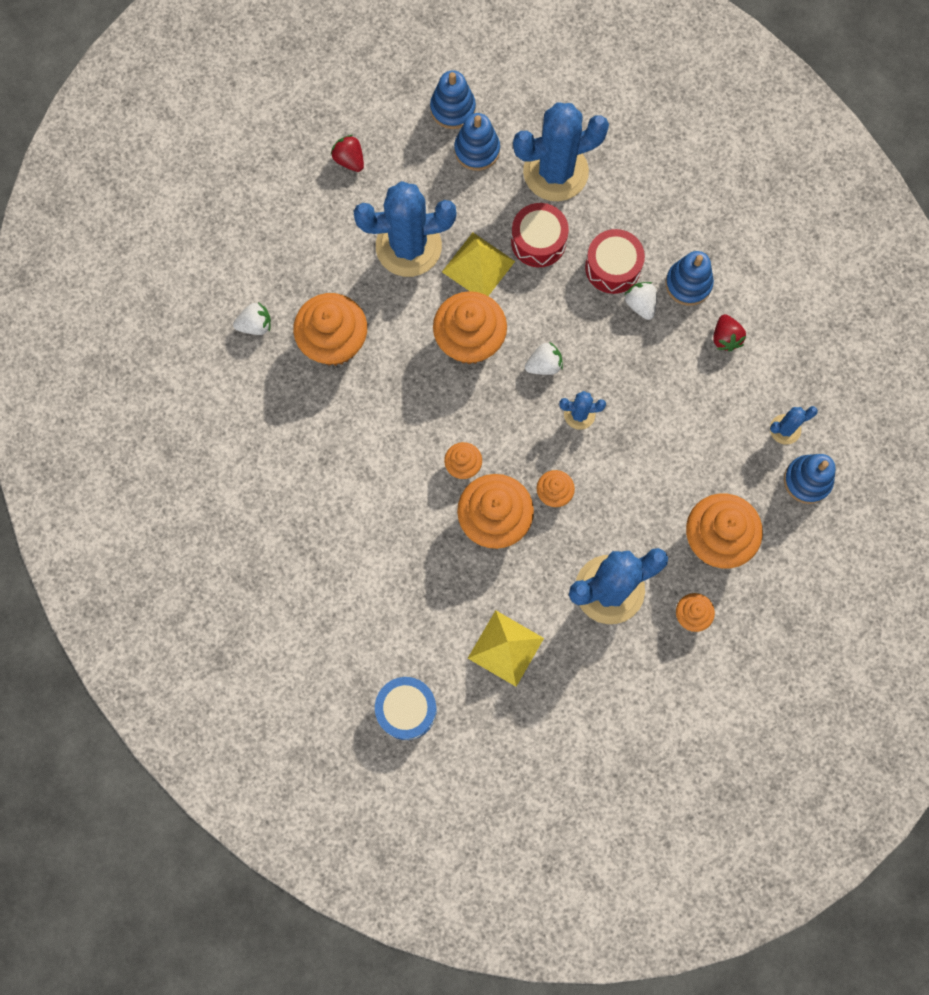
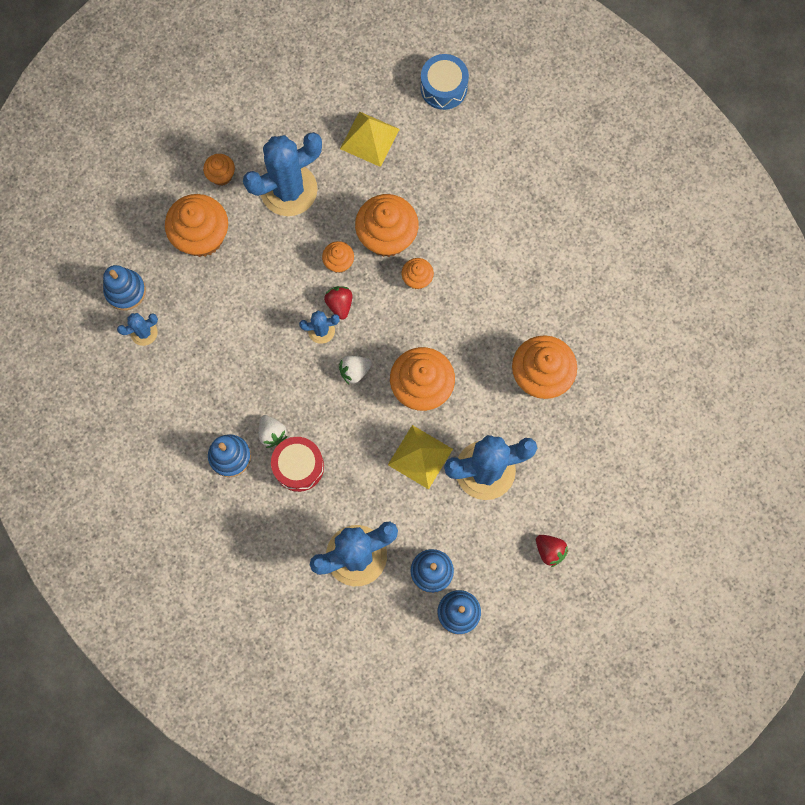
camera: 175 degrees right, 0 degrees up
white strawberry [233,302,271,335] -> none
red drum [511,203,569,267] -> none
red strawberry [713,314,746,352] -> red strawberry moved to [324,286,352,319]

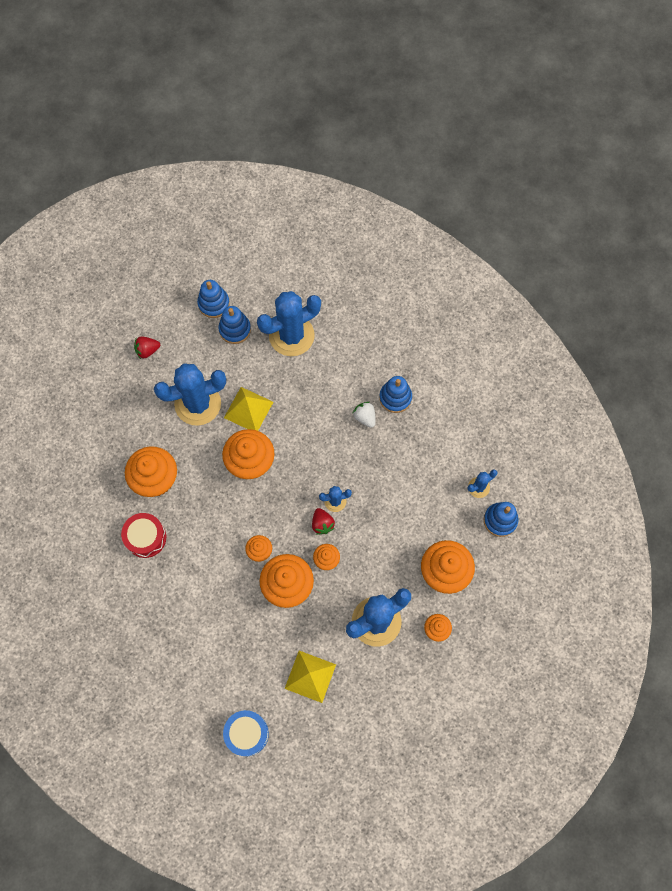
camera: 175 degrees right, 5 degrees down
red drum [271,437,324,492] -> red drum moved to [121,513,166,558]
white strawberry [339,356,372,384] -> none
red strawberry [536,535,568,567] -> red strawberry turned 60 degrees counterclockwise [134,336,160,359]

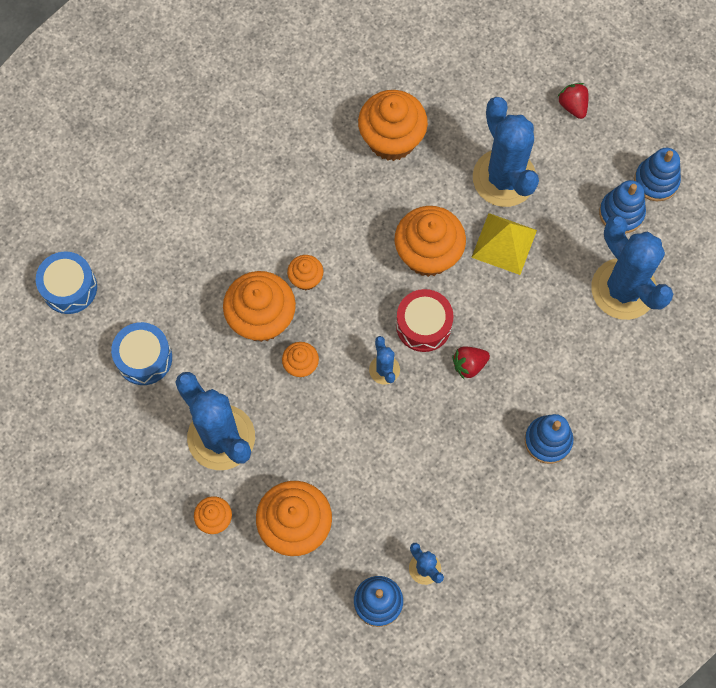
camera: 85 degrees right, 0 degrees up
red drum [121,513,166,558] -> red drum moved to [396,289,453,352]
yellow pyramid [285,651,336,703] -> blue drum [111,322,172,385]
red strawberry [312,508,335,535] -> red strawberry moved to [452,346,490,379]
white strawberry [353,402,376,428] -> none

